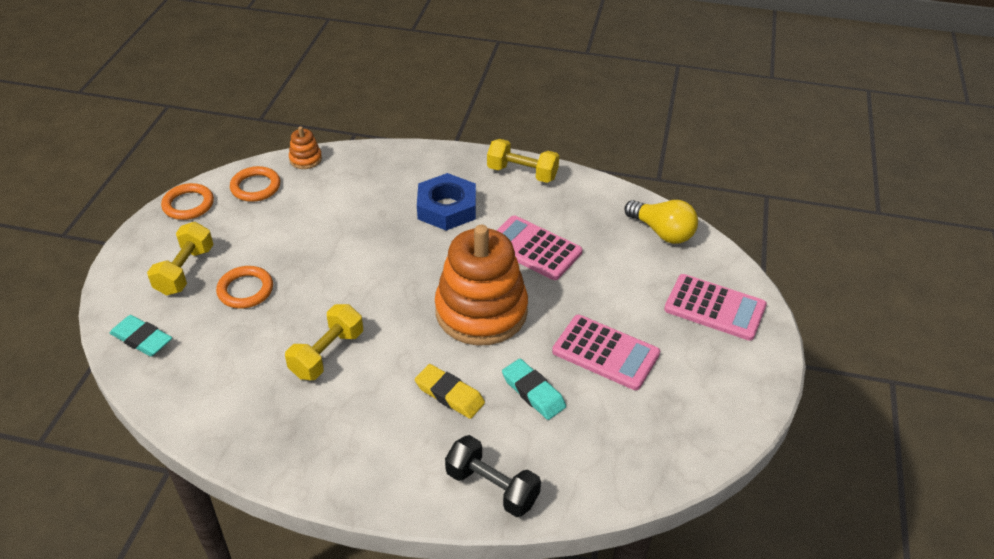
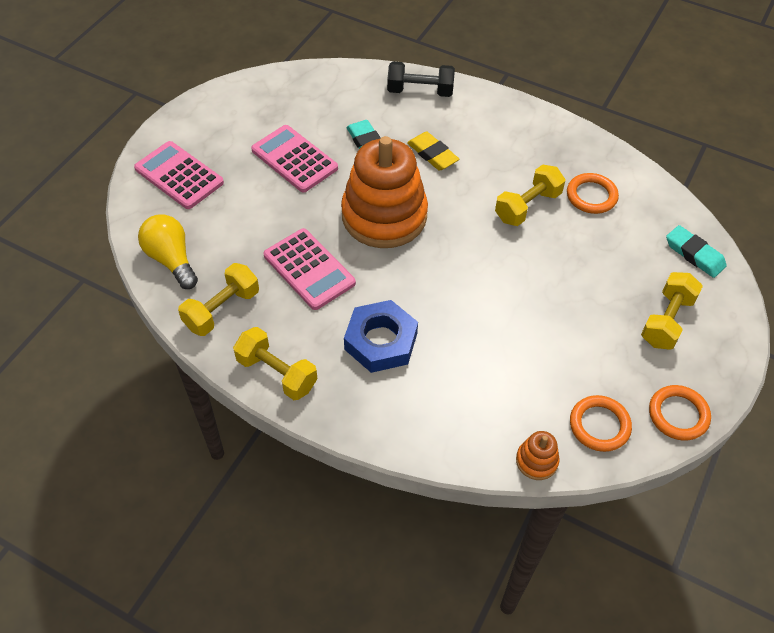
camera: 165 degrees left, 10 degrees up
orange ring [216,266,273,309] -> orange ring moved to [567,173,619,214]
black dumbbell [445,435,541,517] -> black dumbbell turned 45 degrees counterclockwise [387,62,455,97]
none -> yellow dumbbell [178,263,259,336]

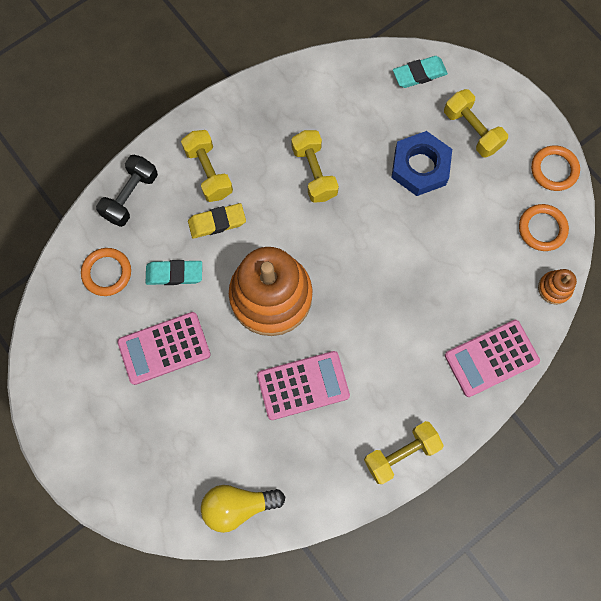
camera: 65 degrees left, 20 degrees up
pink calculator [134,141,224,209] -> pink calculator moved to [445,320,540,397]
yellow dumbbell [178,263,259,336] -> yellow dumbbell moved to [181,130,233,202]
blue nut [344,300,418,373] -> blue nut moved to [391,131,452,196]
orange ring [567,173,619,214] -> orange ring moved to [81,248,131,296]

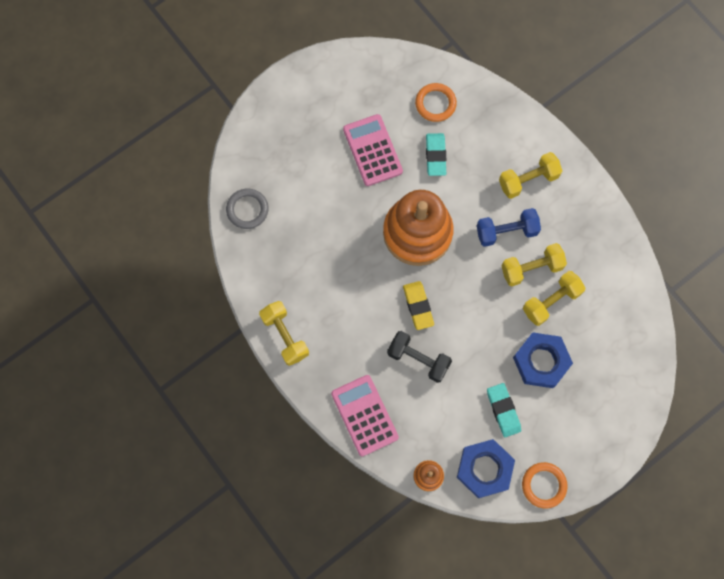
camera: 90 degrees right, 0 degrees up
black dumbbell [96,155,158,227] -> black dumbbell moved to [387,331,452,383]
yellow eraser [188,203,246,239] -> yellow eraser moved to [403,281,434,330]
yellow light bulb [201,485,285,533] -> grey ring [226,188,268,229]
pink calculator [257,351,350,420] -> none
turquoise eraser [393,56,448,88] -> turquoise eraser moved to [487,383,521,437]
yellow dumbbell [444,89,508,158] -> yellow dumbbell moved to [523,271,585,326]
orange ring [519,204,569,251] -> blue nut [457,439,515,498]
none -> blue dumbbell [477,208,541,247]

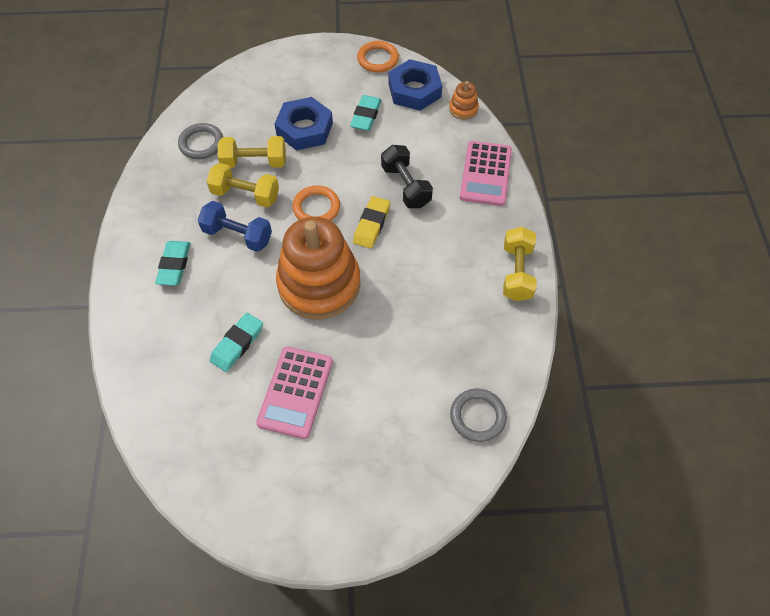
camera: 145 degrees left, 15 degrees down
orange ring [415,83,457,122] -> orange ring moved to [292,186,340,221]
yellow dumbbell [499,152,562,199] -> turquoise eraser [155,241,190,286]
none -> grey ring [178,123,223,159]

